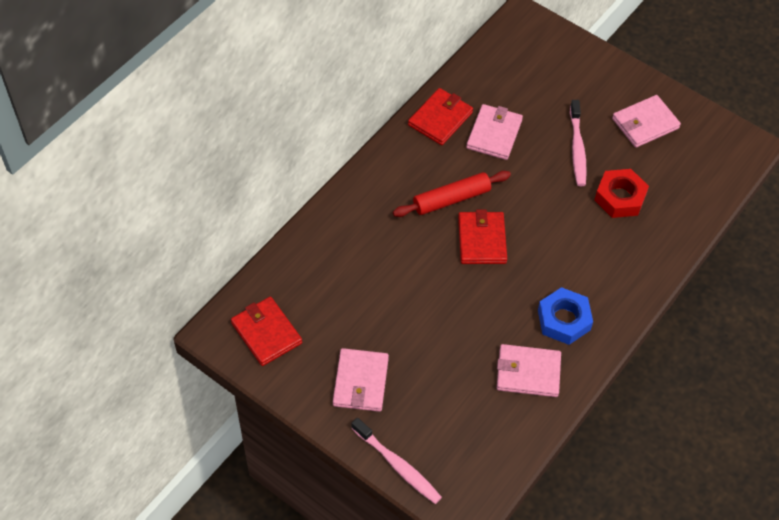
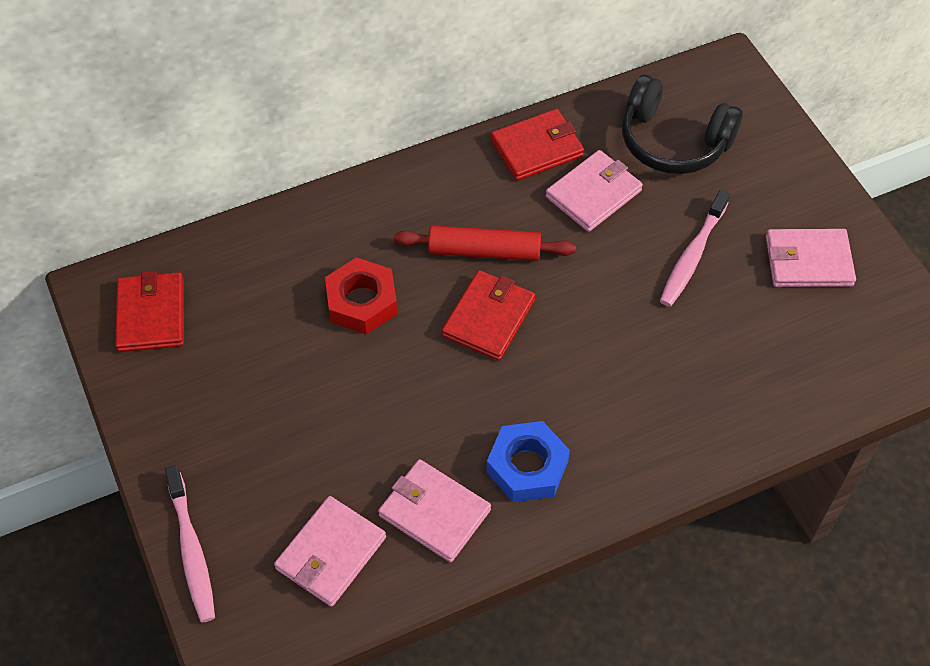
camera: 30 degrees right, 0 degrees up
pink wallet [333,348,389,412] -> pink wallet moved to [274,496,386,607]
red nut [594,169,649,218] -> red nut moved to [325,257,398,335]
none -> black headphones [622,74,743,174]

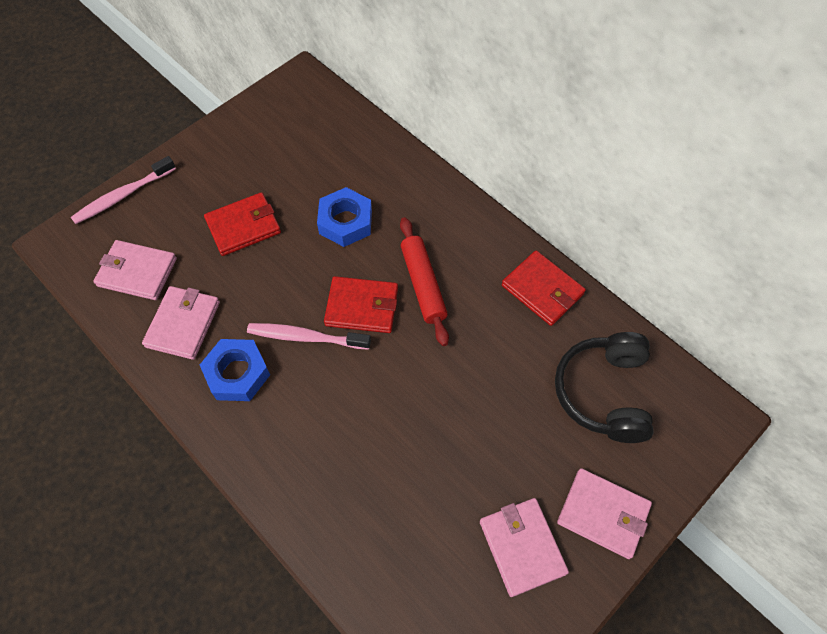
camera: 70 degrees right, 5 degrees up
red wallet [115,271,184,352] -> red wallet moved to [204,192,281,256]
red nut [325,257,398,335] -> blue nut [317,187,372,247]
pink wallet [546,150,643,232] -> pink wallet moved to [557,468,652,559]
pink toothbrush [660,190,730,307] -> pink toothbrush moved to [247,323,371,350]

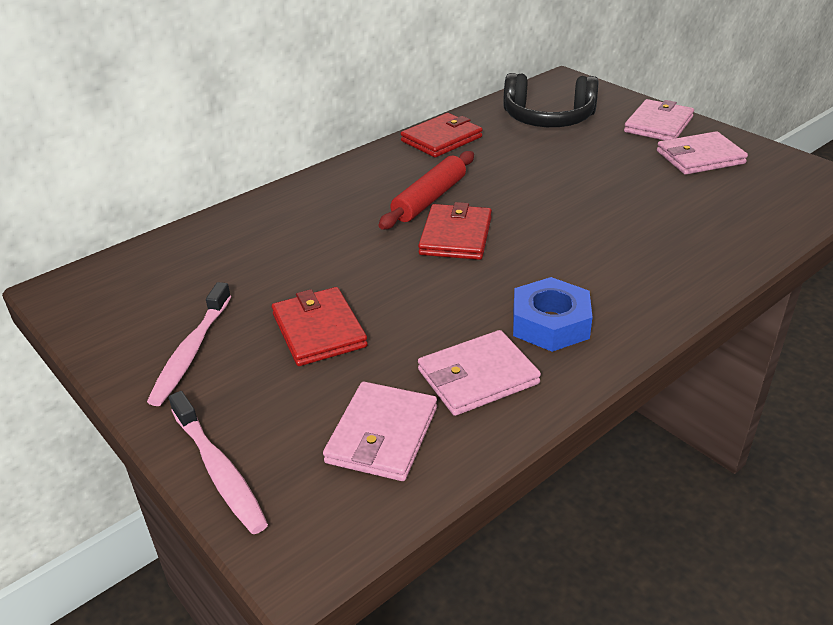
camera: 85 degrees left, 25 degrees down
pink wallet [142,286,220,360] -> pink wallet turned 45 degrees counterclockwise [418,330,541,416]
pink toothbrush [247,323,371,350] -> pink toothbrush moved to [147,282,231,406]
blue nut [317,187,372,247] -> none
red rolling pin [400,217,449,346] -> red rolling pin turned 45 degrees counterclockwise [379,151,474,229]

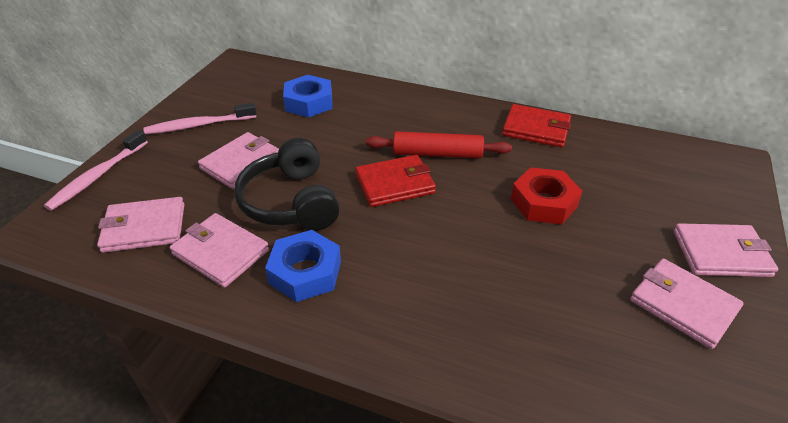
camera: 60 degrees right, 5 degrees up
red wallet [272,287,368,366] -> pink wallet [198,132,279,189]
black headphones [503,73,598,127] -> black headphones moved to [234,137,340,231]
none -> blue nut [283,75,332,118]
none -> red nut [511,167,582,224]

